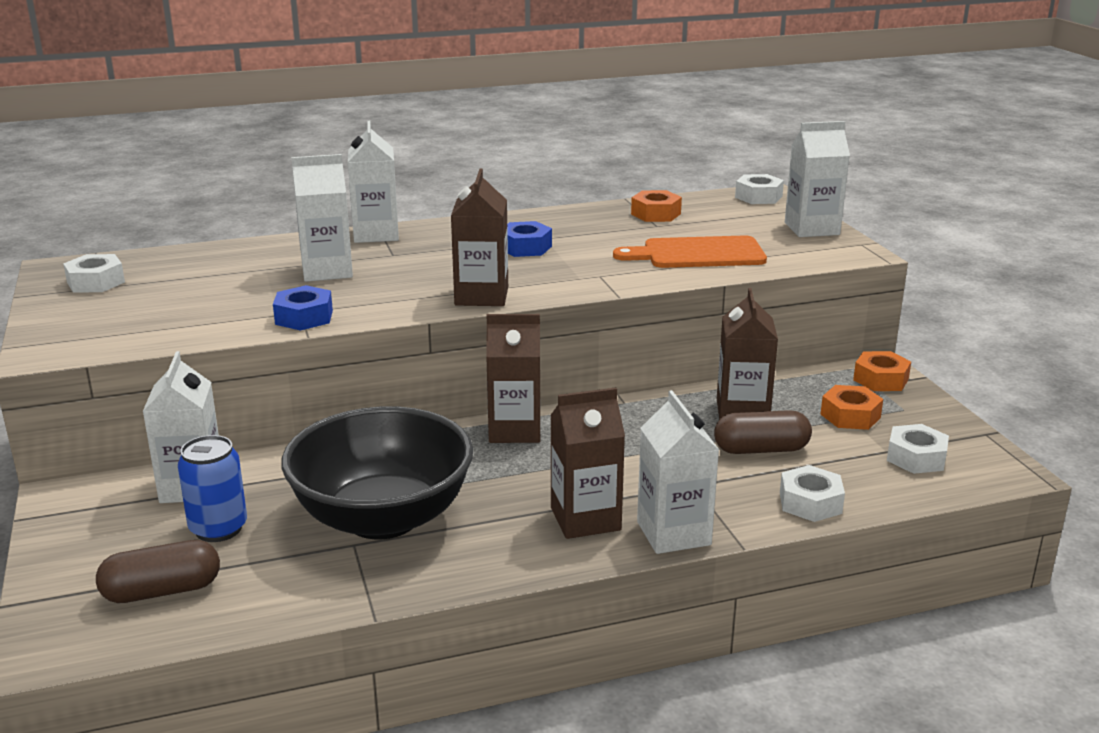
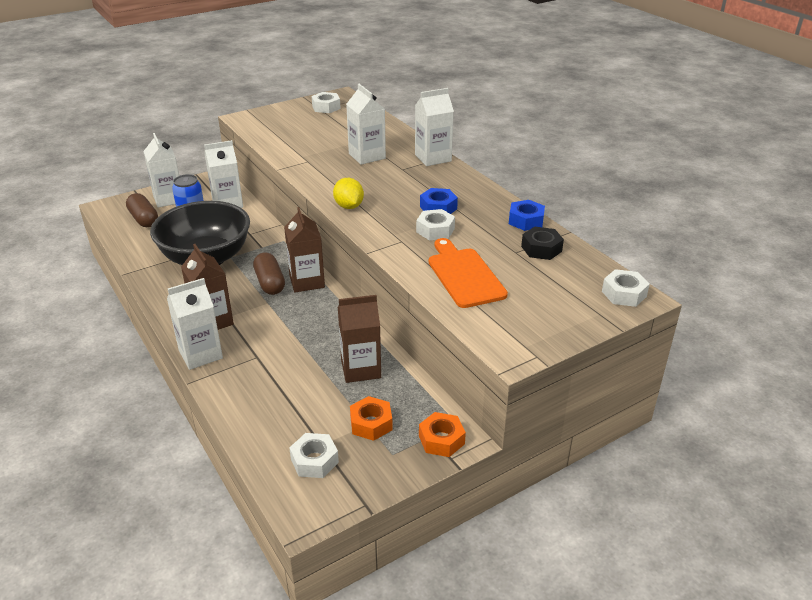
camera: 75 degrees right, 10 degrees up
blue nut [273,285,333,331] -> blue nut moved to [509,200,545,231]
brown carton [451,168,508,306] -> yellow lemon [333,178,364,209]
orange nut [631,190,682,222] -> black nut [521,227,564,260]
brown capsule [714,410,812,454] -> brown capsule moved to [253,252,285,295]
white nut [780,465,845,522] -> white nut moved to [416,209,455,240]
white carton [785,121,850,237] -> white carton moved to [143,133,179,208]

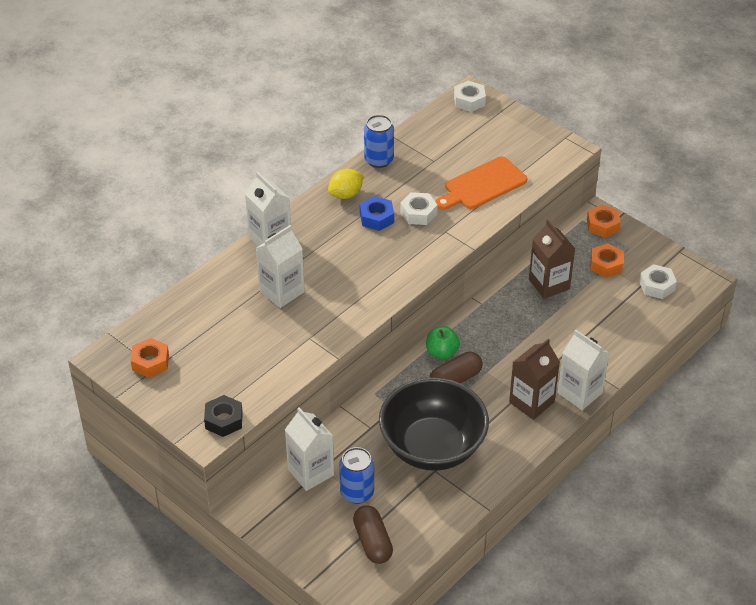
camera: 105 degrees left, 10 degrees up
brown capsule [126,193,158,227] -> brown capsule turned 60 degrees counterclockwise [353,505,393,564]
white carton [143,133,179,208] -> none
brown carton [284,207,325,292] -> green apple [426,326,460,359]
white nut [312,92,341,113] -> orange nut [131,338,169,378]
yellow lemon [333,178,364,209] -> yellow lemon moved to [328,169,364,199]
blue nut [509,200,545,231] -> blue can [364,115,394,168]
black nut [521,227,564,260] -> black nut moved to [204,395,243,437]

